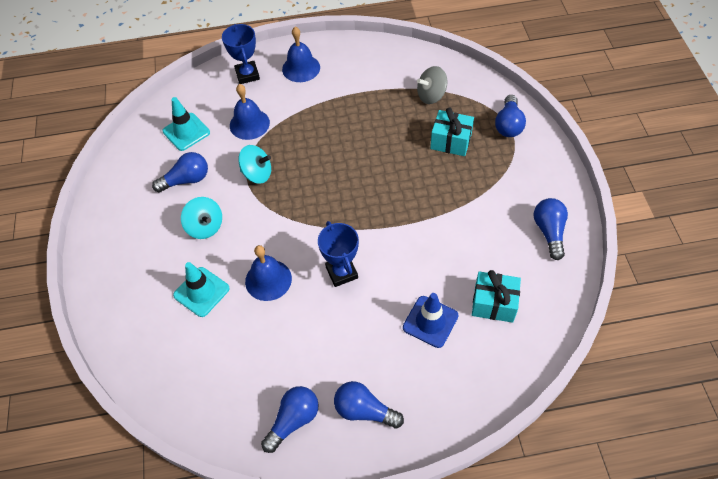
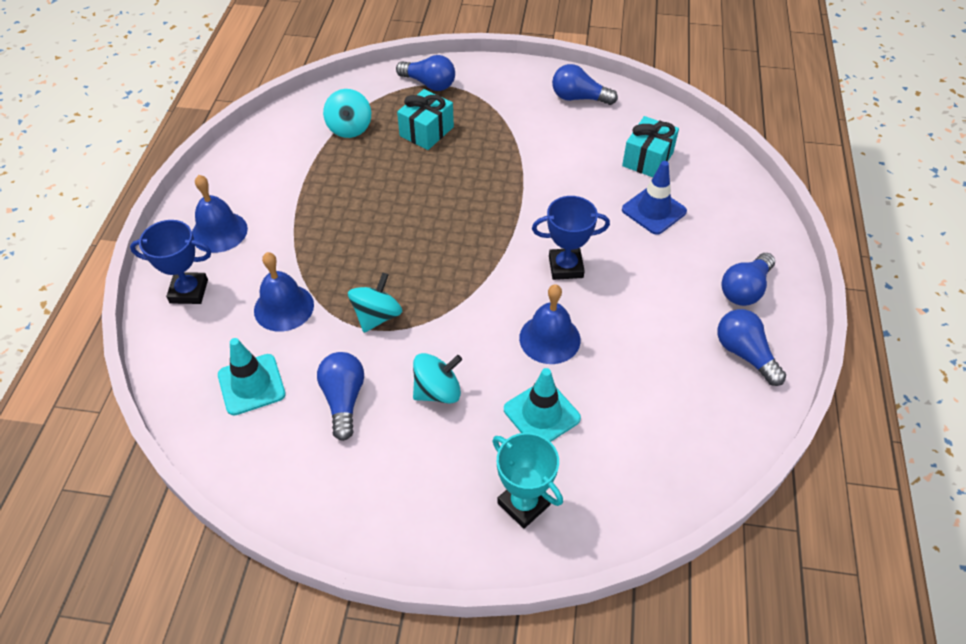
camera: 75 degrees left, 5 degrees down
grey spinning top [417,66,448,104] -> turquoise spinning top [323,89,371,138]
none -> turquoise trophy [492,433,563,529]

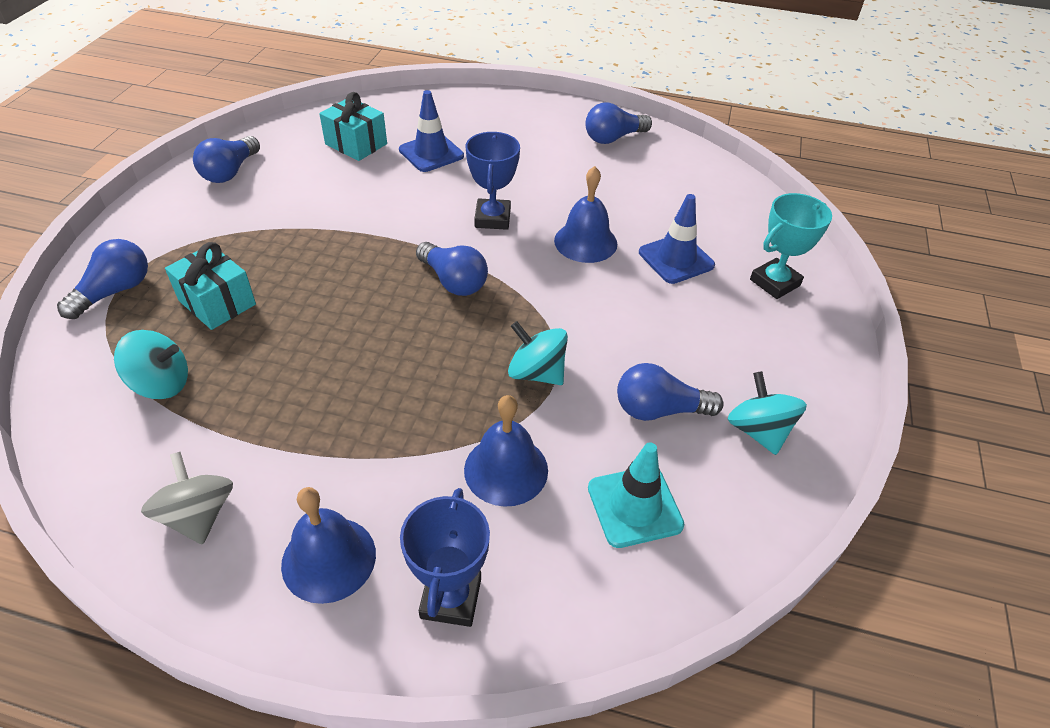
camera: 85 degrees left, 5 degrees down
turquoise spinning top [413,353,462,404] -> turquoise spinning top moved to [728,371,807,455]
turquoise traffic cone [504,368,581,442] -> blue traffic cone [639,194,715,284]
blue light bulb [722,253,775,306] -> blue light bulb moved to [416,242,488,296]
none -> grey spinning top [141,452,233,545]

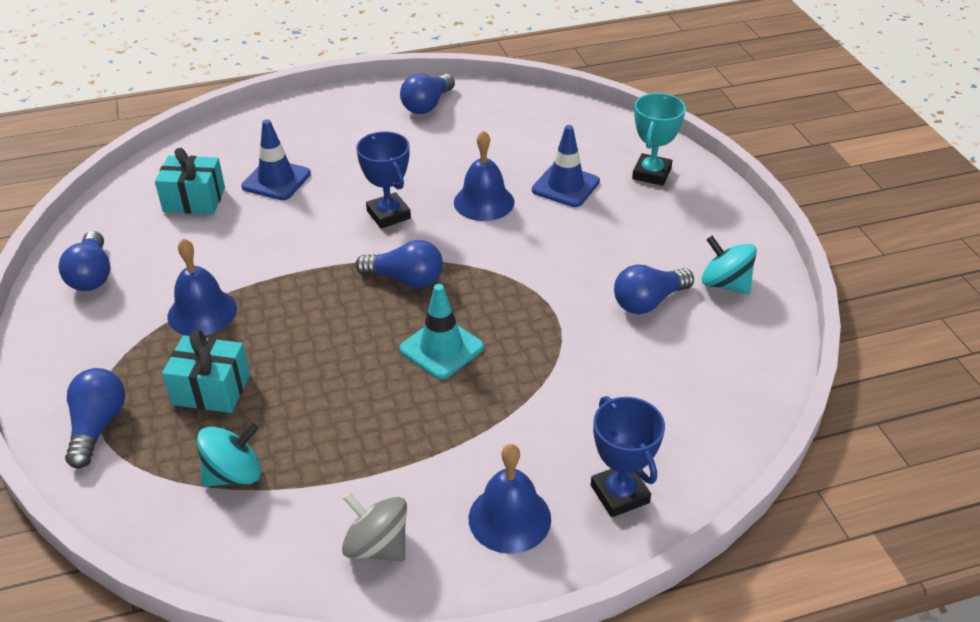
camera: 30 degrees left, 5 degrees down
blue bell [464,395,548,507] -> blue bell moved to [168,238,237,336]
turquoise spinning top [508,321,568,385] -> none
turquoise traffic cone [588,442,685,548] -> turquoise traffic cone moved to [399,284,484,379]

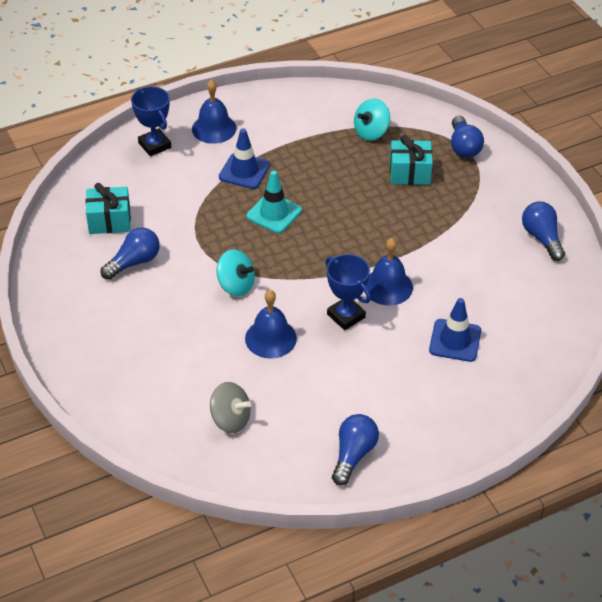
camera: 170 degrees right, 5 degrees up
turquoise gift [155,148,225,214] -> turquoise gift moved to [86,183,131,234]
blue bell [168,238,237,336] -> blue bell moved to [364,238,413,306]
grey spinning top [342,492,407,562] -> grey spinning top moved to [210,382,251,433]
blue light bulb [355,240,443,288] -> none
blue traffic cone [532,125,600,207] -> blue traffic cone moved to [219,128,270,189]
turquoise trophy [632,93,686,186] -> none
turquoise spinning top [701,236,757,294] -> turquoise spinning top moved to [217,249,255,296]

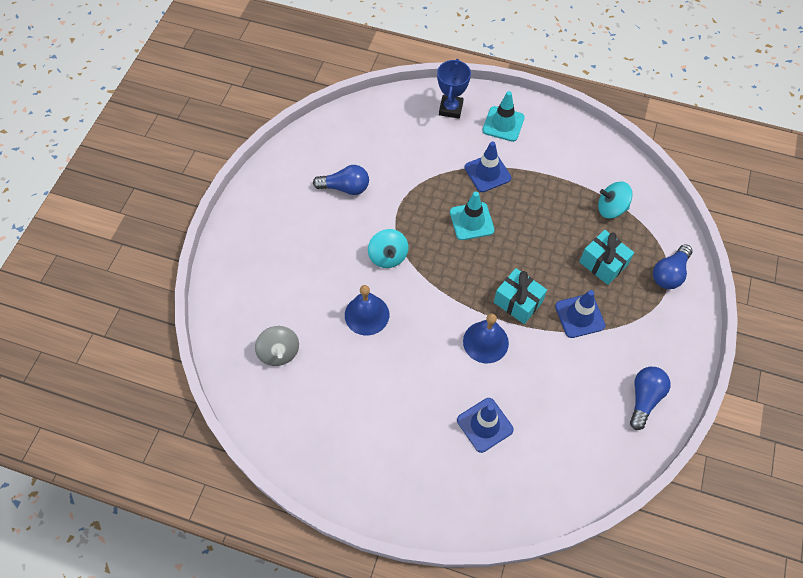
camera: 45 degrees right, 15 degrees up
turquoise gift [86,183,131,234] -> turquoise gift moved to [494,268,547,324]
blue bell [192,80,237,144] -> turquoise traffic cone [482,91,525,142]
blue trophy [325,254,371,330] -> none
blue light bulb [332,414,379,486] -> none
none -> blue traffic cone [555,290,606,338]

